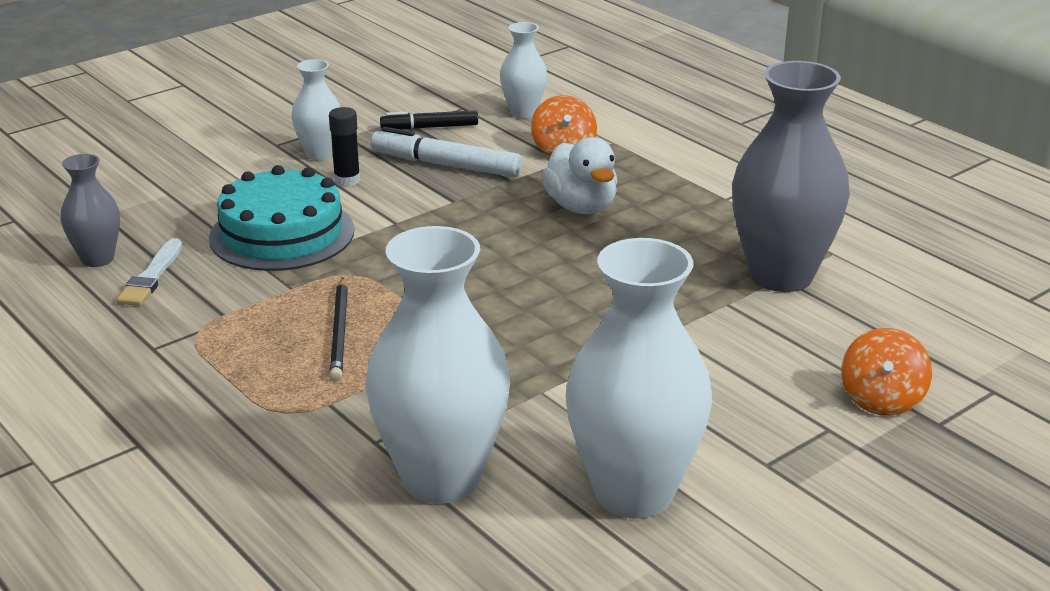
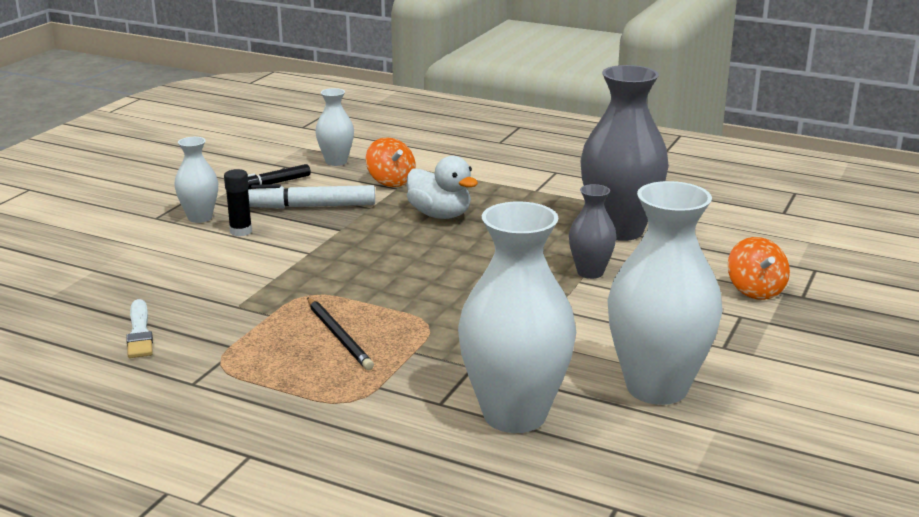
camera: 25 degrees left, 5 degrees down
grey vase [61,154,120,267] -> grey vase moved to [569,184,617,279]
turquoise cake [209,165,354,271] -> none

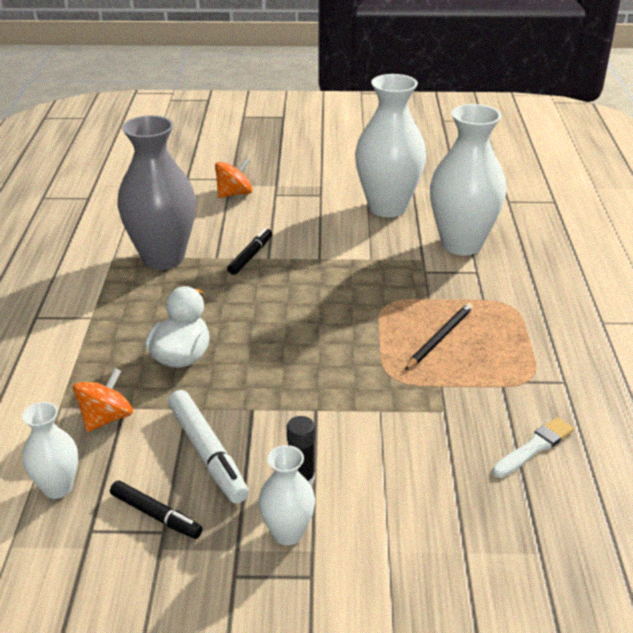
camera: 115 degrees left, 10 degrees up
grey vase [569,184,617,279] -> black marker [227,228,272,275]

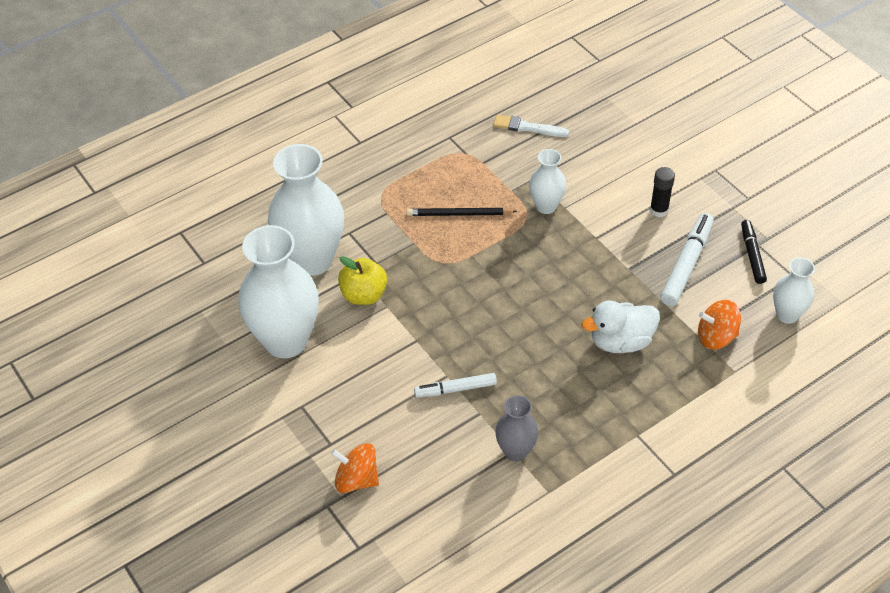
camera: 125 degrees left, 15 degrees up
grey vase [117,115,196,270] -> grey vase [495,395,538,462], size x0.51
black marker [227,228,272,275] -> white marker [414,373,497,398]
white vase [258,445,315,545] -> white vase moved to [529,149,566,214]
none -> yellow apple [338,256,387,305]

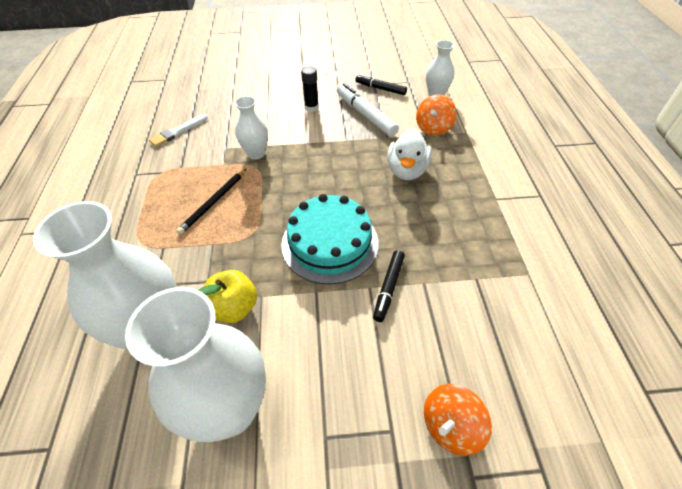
camera: 60 degrees left, 0 degrees up
white marker [414,373,497,398] -> black marker [373,250,405,322]
grey vase [495,395,538,462] -> none
none -> turquoise cake [281,194,379,284]

